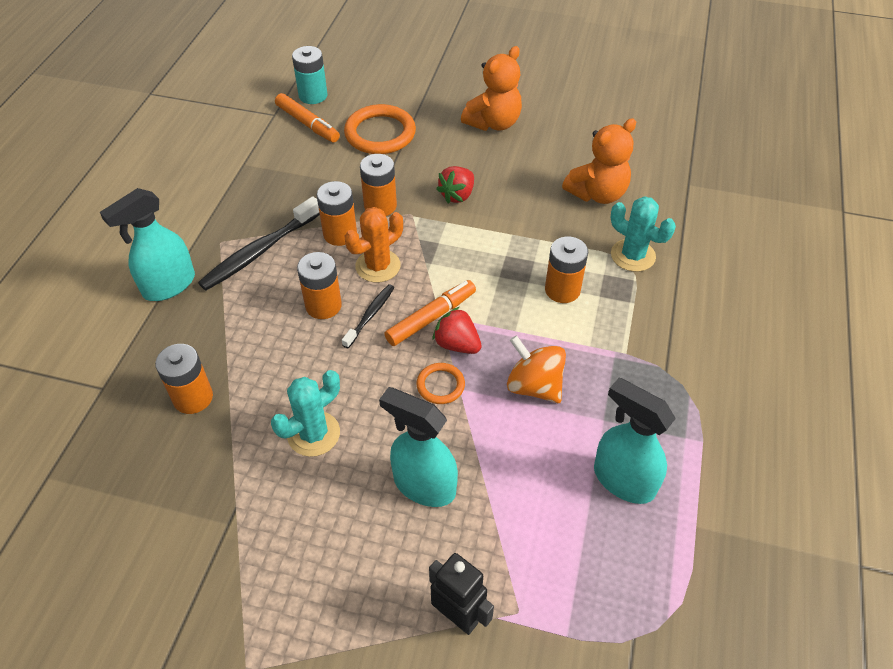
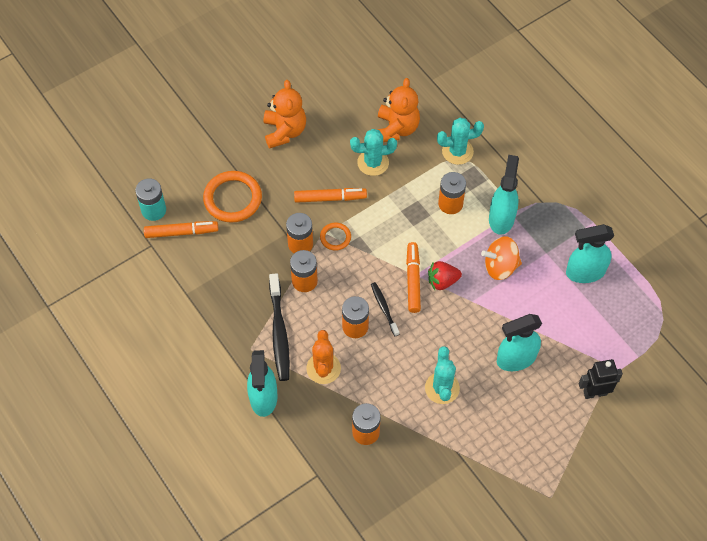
camera: 50 degrees left, 10 degrees up
orange cactus [345,207,403,283] -> orange cactus moved to [306,330,341,384]
orange ring [416,363,465,404] -> orange ring moved to [320,222,351,251]
red strawberry [436,166,474,203] -> orange marker [294,188,367,203]
none -> turquoise cactus [350,129,397,176]
none -> turquoise spray bottle [489,155,519,235]

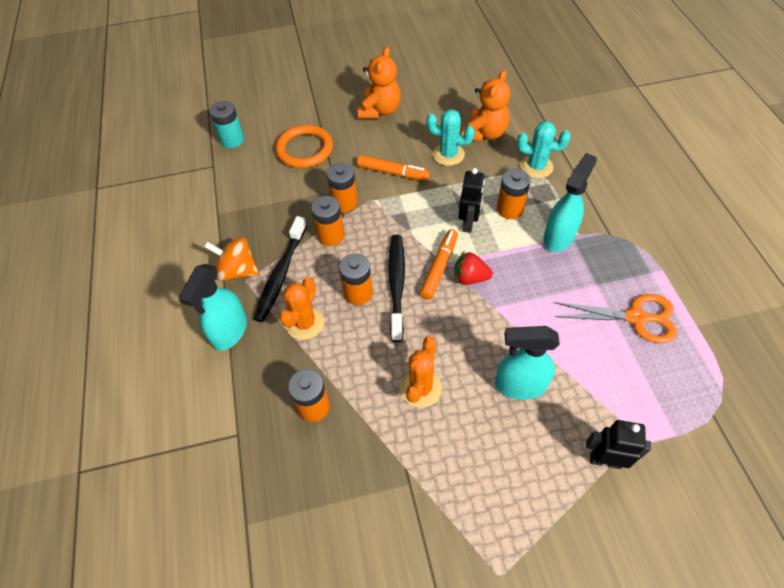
camera: 25 degrees right, 5 degrees down
orange marker [144,221,218,238] -> none
orange ring [320,222,351,251] -> none
black toothbrush [371,282,400,336] -> black toothbrush [388,235,405,342], size x1.79
turquoise cactus [425,346,460,404] -> orange cactus [400,336,442,408]
orange spinning top [481,236,522,280] -> orange spinning top moved to [204,237,259,281]
turquoise spray bottle [566,224,614,283] -> orange scissors [555,294,678,343]
none -> black robot [458,168,485,233]

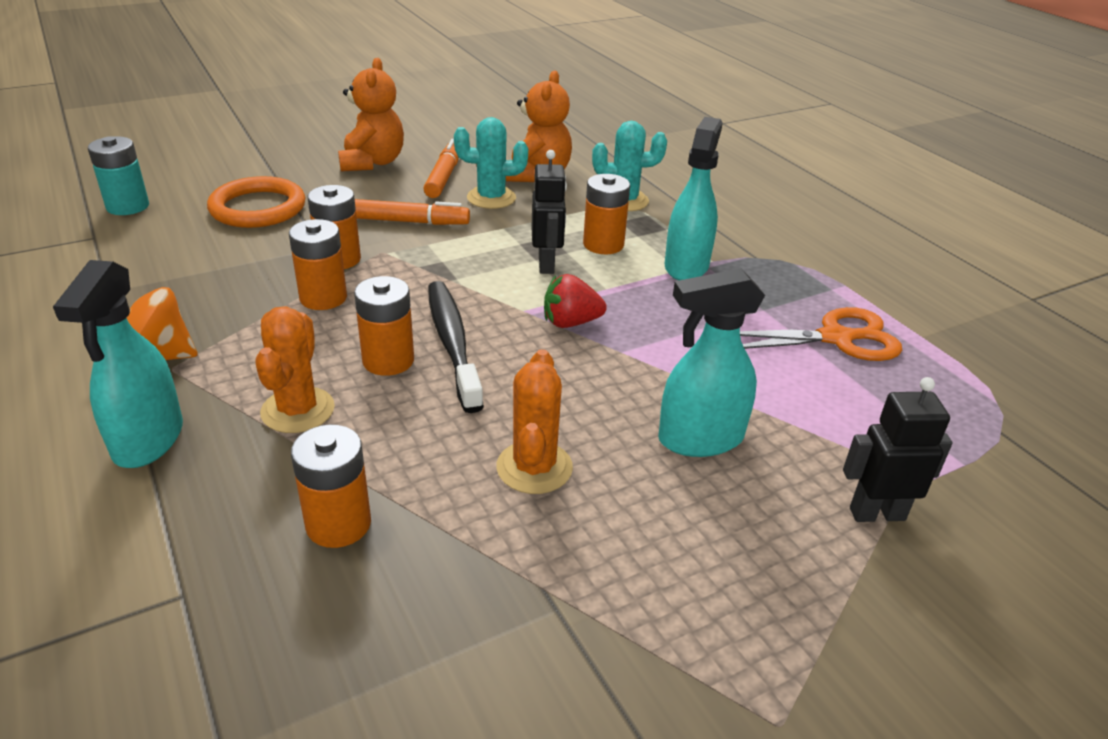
camera: 20 degrees left, 20 degrees down
black toothbrush [254,216,307,322] -> none
orange marker [420,229,458,300] -> orange marker moved to [424,139,459,198]

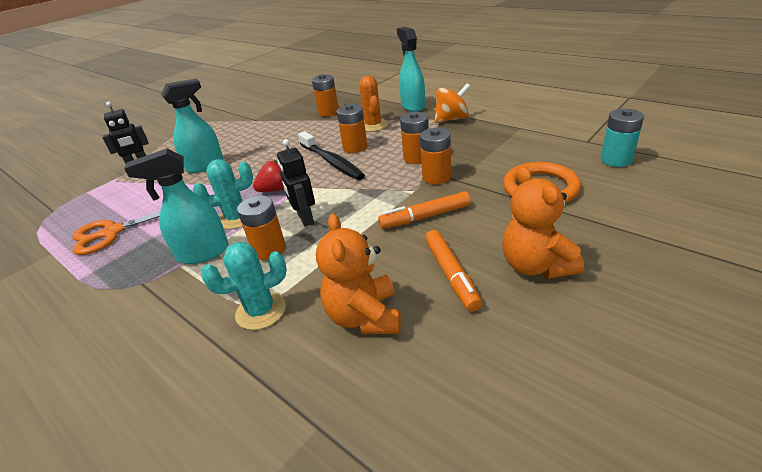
camera: 165 degrees right, 0 degrees up
turquoise cactus [454,117,528,209] -> turquoise cactus moved to [193,159,253,229]
orange cactus [496,349,573,494] -> none
turquoise spray bottle [665,117,723,280] -> turquoise spray bottle turned 75 degrees clockwise [124,149,229,264]

